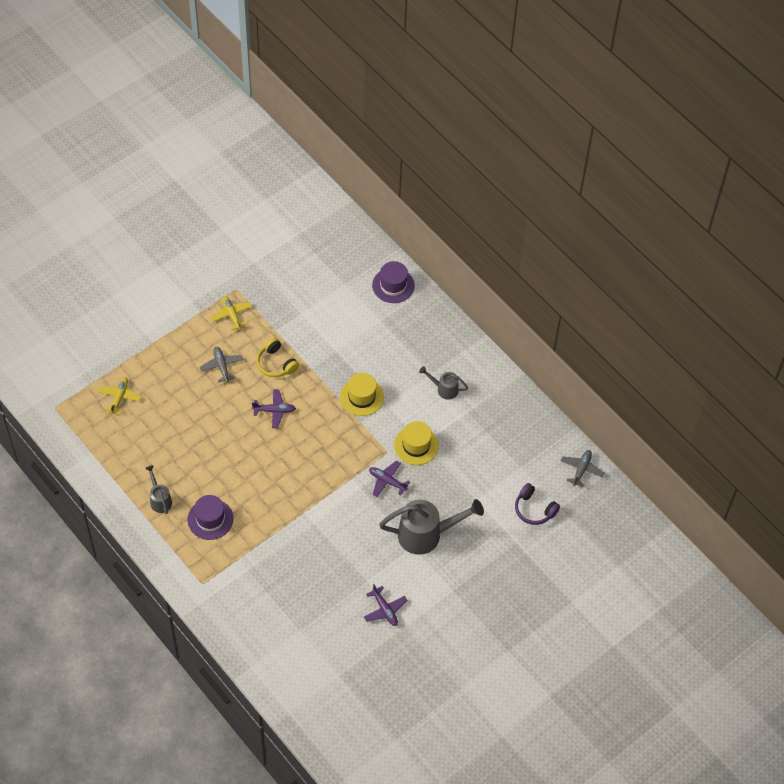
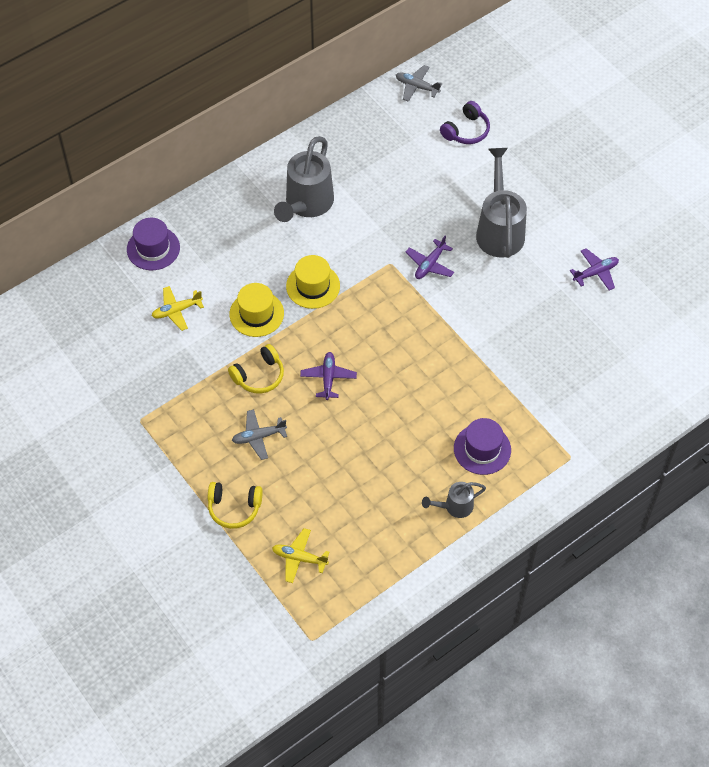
camera: 85 degrees left, 0 degrees up
yellow plane [211,296,252,330] -> yellow plane moved to [152,286,204,331]
yellow hat [394,421,439,465] -> yellow hat moved to [229,283,284,337]
grey watering can [419,366,468,400] -> grey watering can [274,136,334,222], size x1.93
none -> yellow headphones [208,482,263,529]

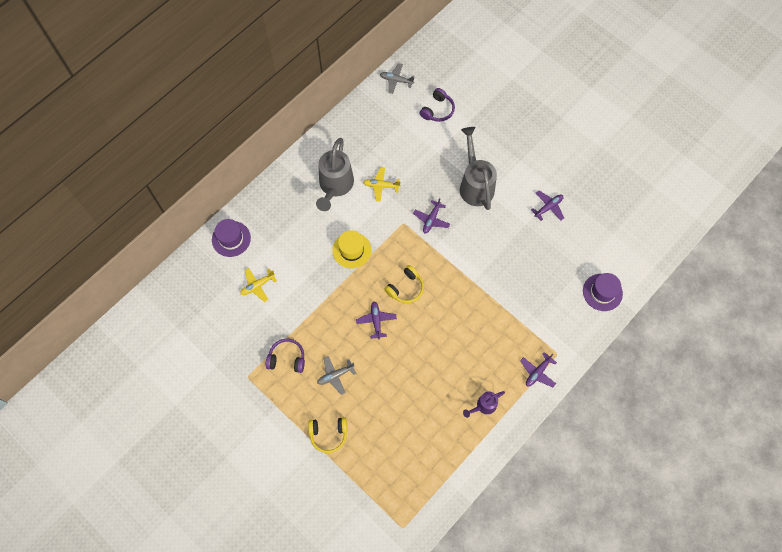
camera: 10 degrees left, 10 degrees up
yellow headphones [228,344,284,393] -> yellow headphones moved to [385,265,424,303]
yellow hat [229,283,284,337] -> none
yellow plane [272,528,329,583] -> yellow plane moved to [363,167,401,202]
grey watering can [422,482,486,518] -> purple watering can [463,391,505,418]
purple hat [454,418,511,475] -> purple hat moved to [583,273,623,311]
none -> purple headphones [266,339,305,373]
none -> purple plane [520,352,557,387]

